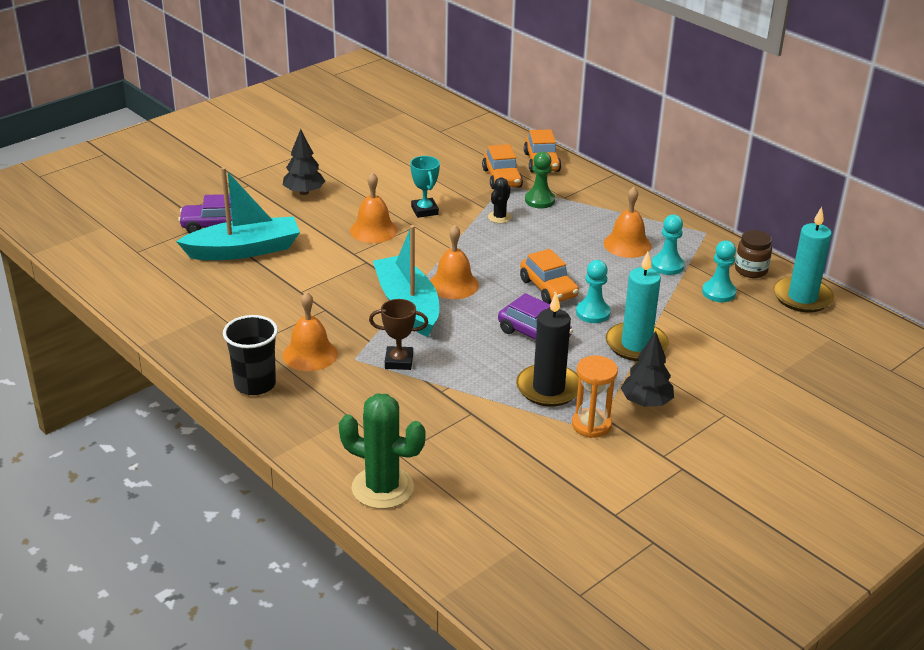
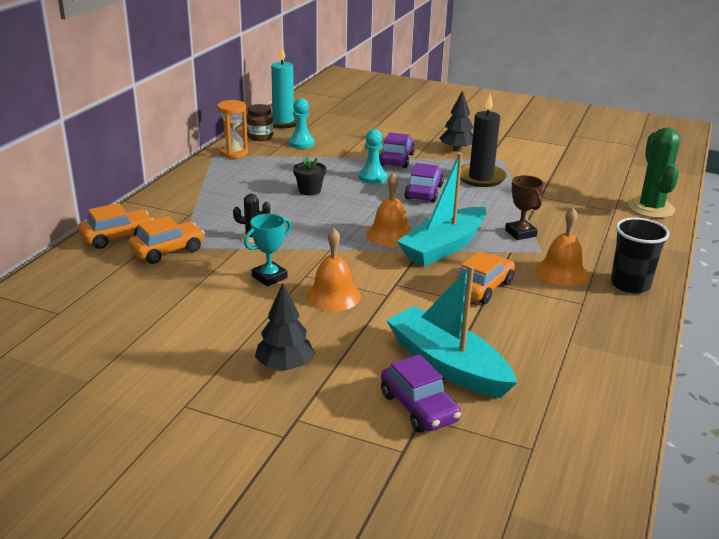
camera: 115 degrees left, 5 degrees down
orange car [520,249,579,304] -> orange car moved to [453,251,515,304]
green pawn [525,152,555,208] -> none
orange hourglass [572,356,618,438] -> orange hourglass moved to [217,100,248,159]
orange bell [603,187,652,258] -> none
turquoise candle [606,252,669,361] -> purple car [379,132,415,168]
turquoise pawn [651,215,684,275] -> none
none -> black flower pot [293,156,326,196]

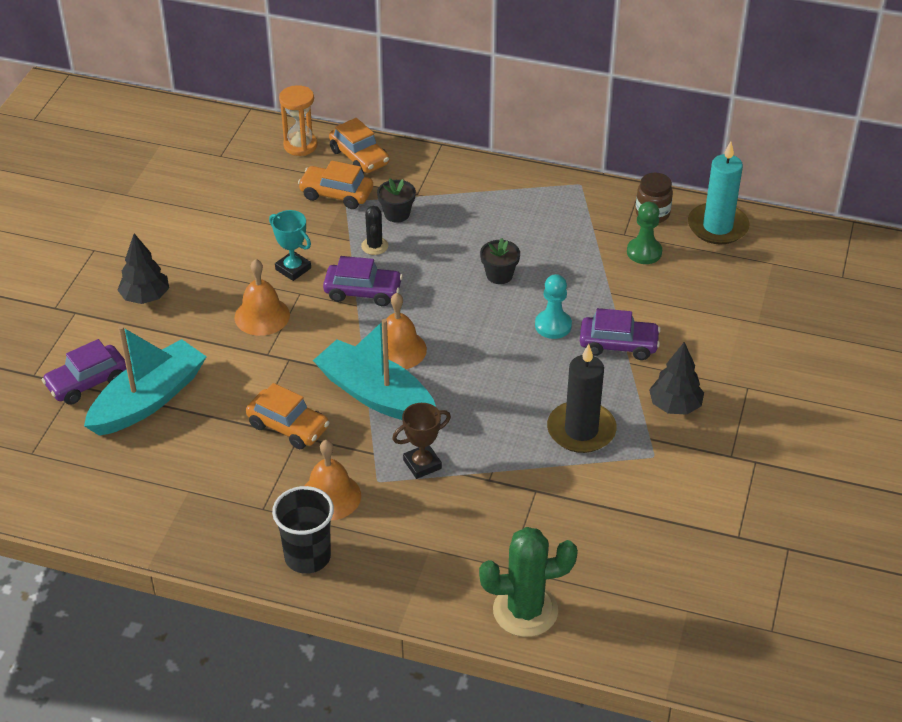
camera: 85 degrees right, 15 degrees up
orange car [128,216,205,264] -> orange car turned 150 degrees clockwise [298,160,373,209]
orange hourglass [217,100,248,159] -> orange hourglass moved to [279,85,317,156]
turquoise pawn [289,98,315,149] -> green pawn [627,202,662,264]
purple car [404,163,444,203] -> purple car moved to [323,256,403,306]
none -> black flower pot [377,178,416,223]

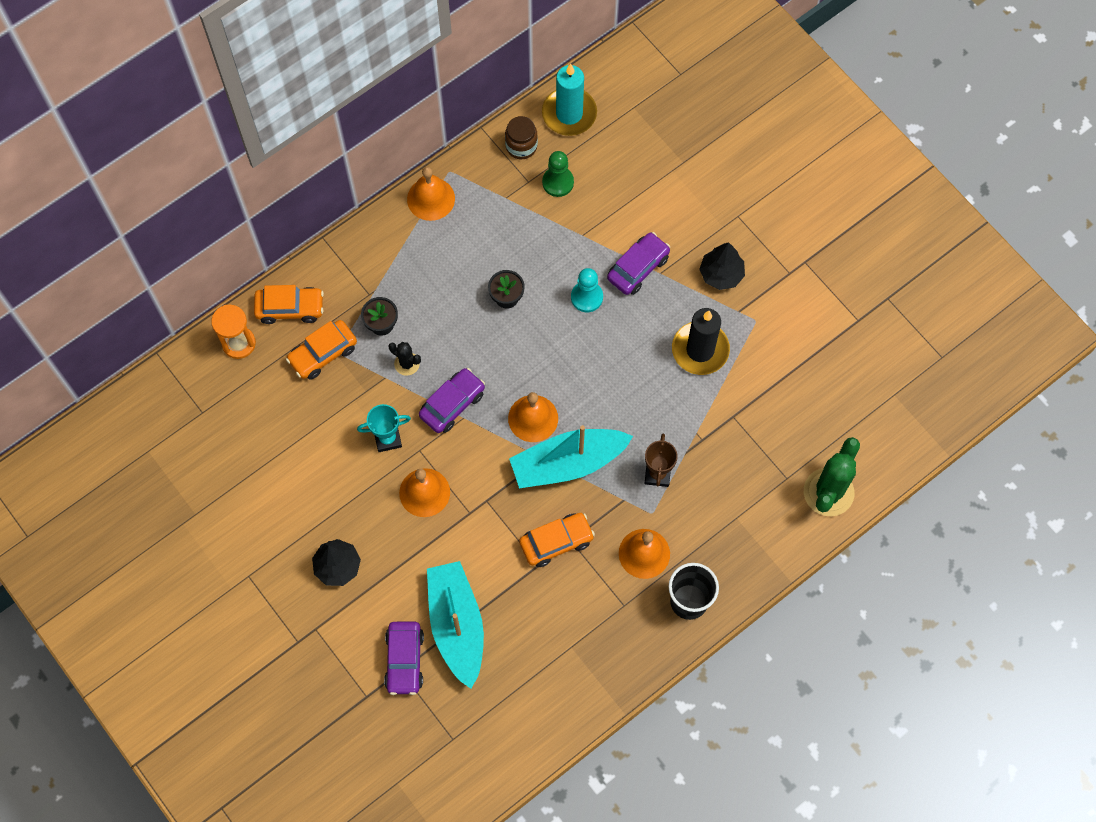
camera: 55 degrees left, 25 degrees up
none -> orange bell [407,167,455,221]

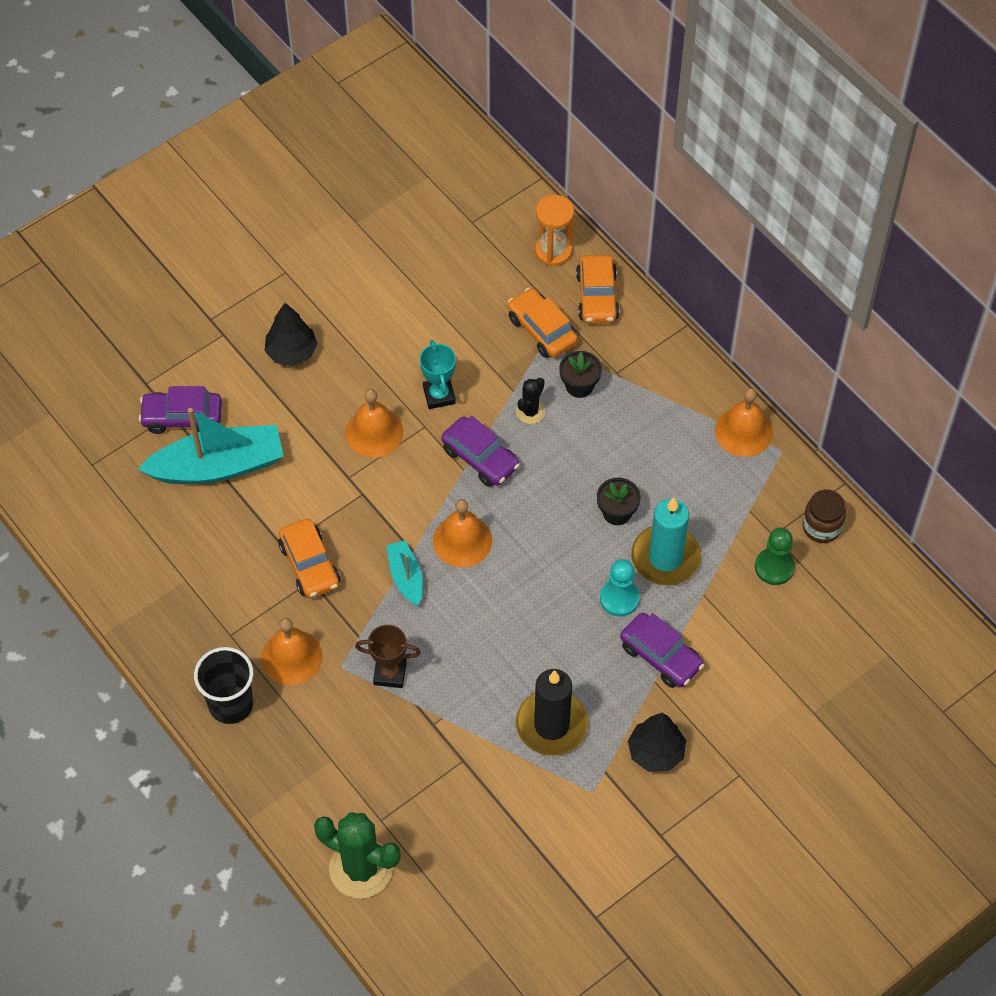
camera: 90 degrees right, 10 degrees down
turquoise boat [509,425,633,488] -> turquoise boat [386,540,423,606], size x0.51
turquoise candle [542,63,597,136] -> turquoise candle moved to [631,497,701,586]

